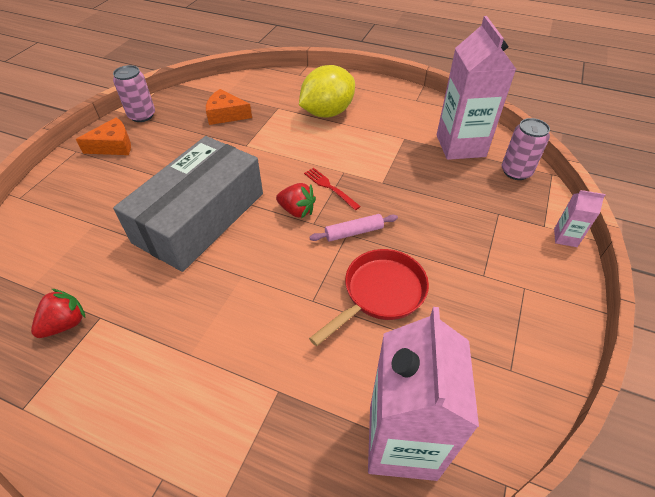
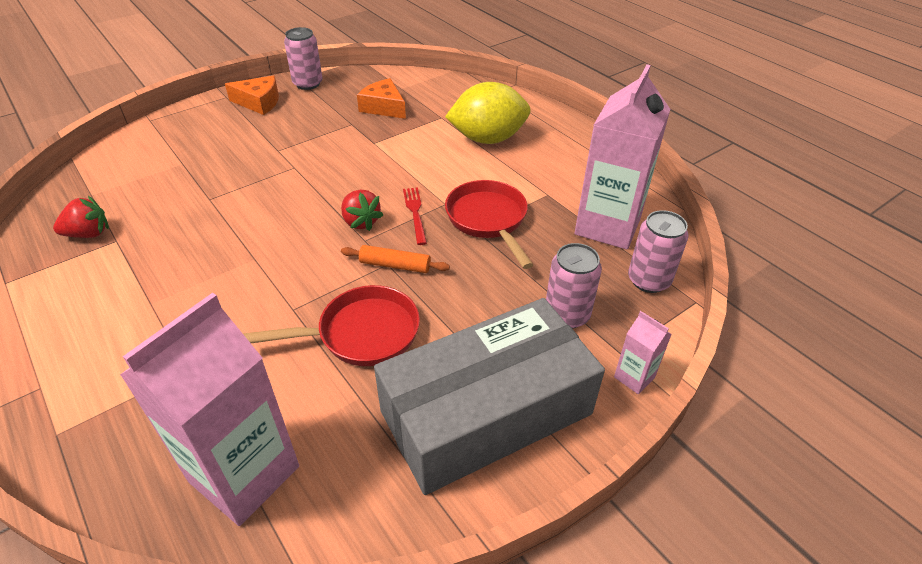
camera: 30 degrees right, 5 degrees down
grey box [113,136,263,272] -> grey box moved to [374,298,605,495]
pink rolling pin [309,214,398,242] -> orange rolling pin [341,245,450,273]
none -> red pan [445,180,533,269]
none -> pink can [546,243,602,329]

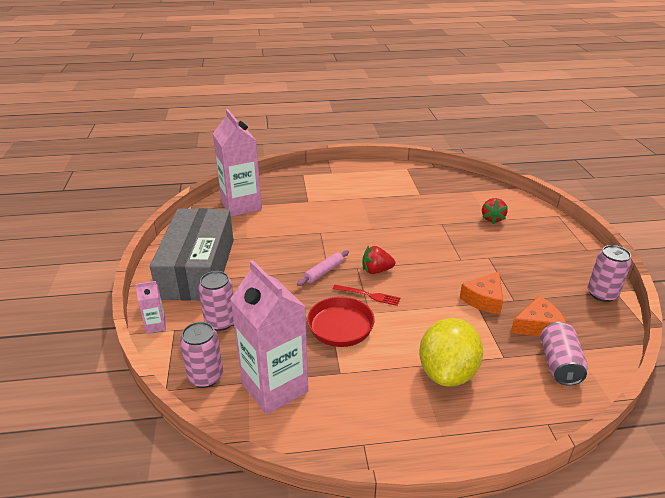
camera: 120 degrees right, 10 degrees down
red strawberry [53,196,109,238] -> red strawberry moved to [482,198,508,224]
orange cheese [225,76,279,115] -> orange cheese moved to [460,271,503,314]
red pan [243,285,420,366] -> none
orange rolling pin [341,245,450,273] -> pink rolling pin [297,250,349,286]
none -> pink can [540,322,588,386]

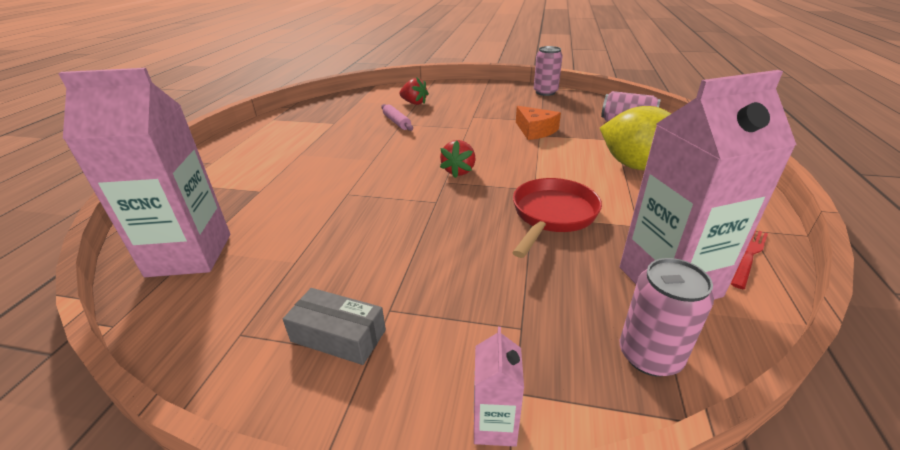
camera: 70 degrees left, 0 degrees up
grey box [150,208,234,301] -> grey box [283,288,386,365], size x0.41
pink can [198,271,234,331] -> none
pink rolling pin [297,250,349,286] -> pink rolling pin moved to [381,104,413,131]
red fork [333,285,400,306] -> red fork moved to [731,230,768,289]
orange cheese [511,296,567,336] -> none

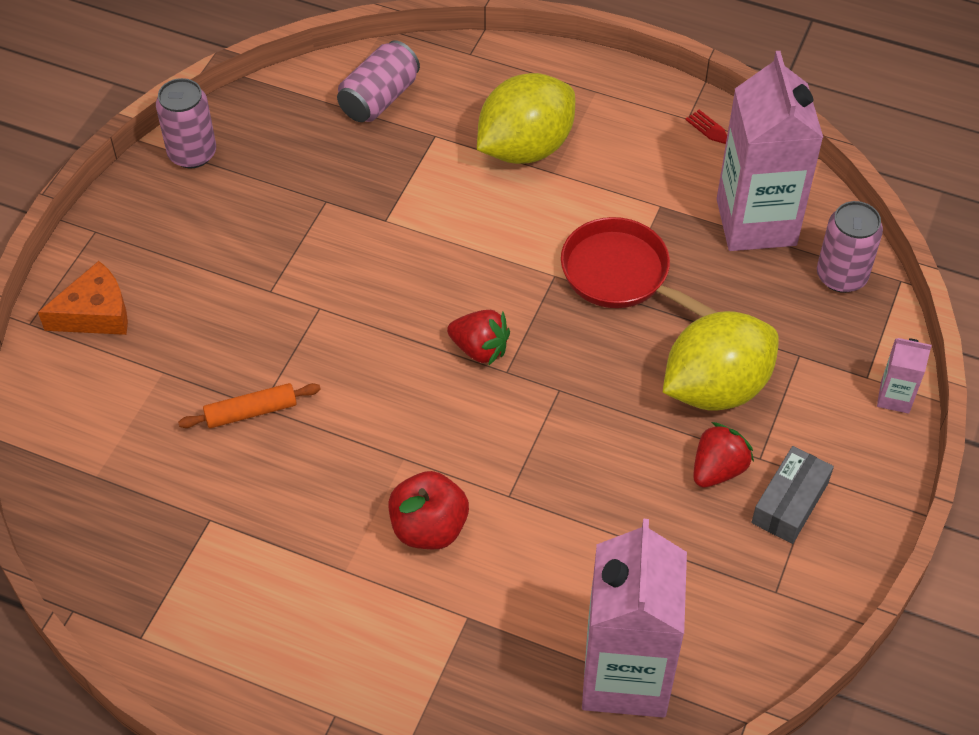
camera: 80 degrees left, 20 degrees up
pink rolling pin [381,104,413,131] -> orange rolling pin [178,383,321,428]
red strawberry [399,78,429,105] -> red strawberry moved to [693,422,754,488]
orange cheese [516,106,561,140] -> orange cheese moved to [38,261,128,335]
none -> red apple [388,471,469,549]
none -> yellow lemon [662,311,779,411]

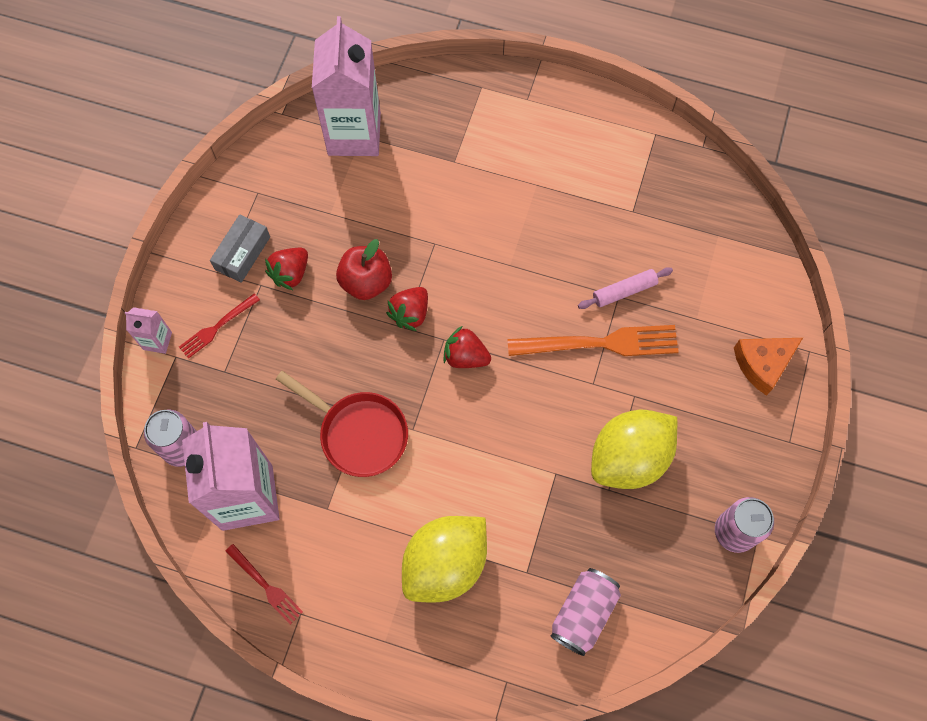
camera: 175 degrees right, 15 degrees up
orange rolling pin [178,383,321,428] -> pink rolling pin [578,267,673,309]
red apple [388,471,469,549] -> red apple moved to [336,239,392,300]
yellow lemon [662,311,779,411] -> yellow lemon moved to [591,410,677,489]
none -> red fork [179,293,260,359]
none -> red strawberry [386,287,428,331]
none -> orange fork [507,325,679,356]

